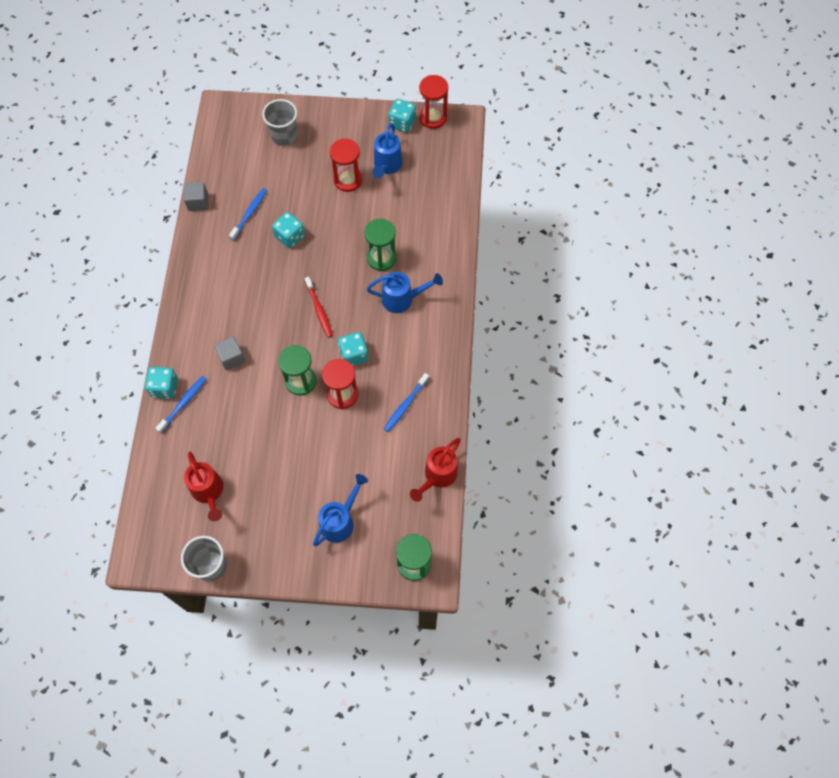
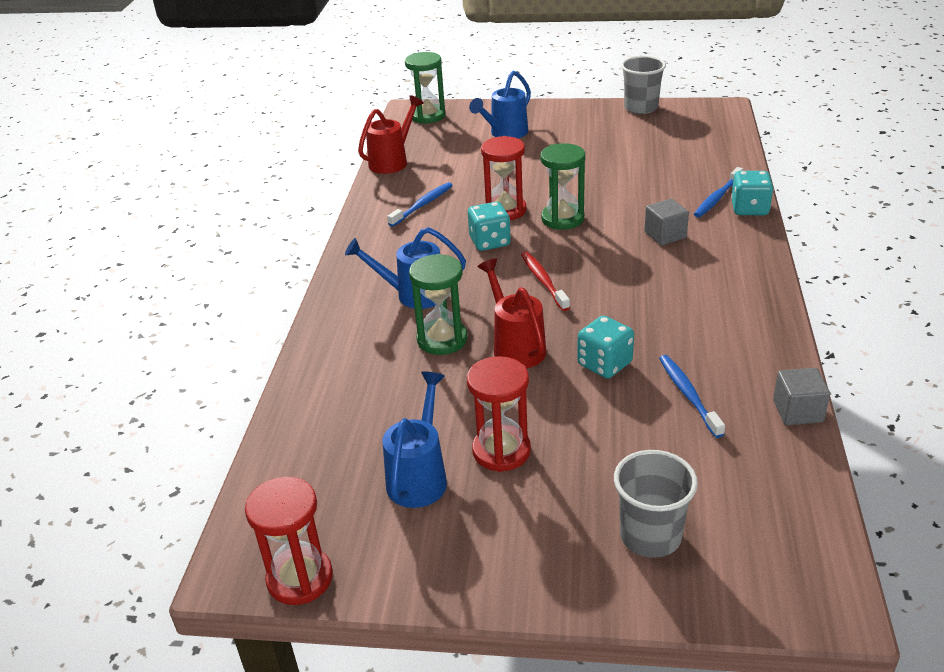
camera: 175 degrees left, 30 degrees down
red watering can [184,452,223,521] -> red watering can moved to [478,259,546,368]
blue toothbrush [229,188,267,241] -> blue toothbrush turned 135 degrees clockwise [659,355,725,438]
turquoise dice [388,99,416,133] -> none

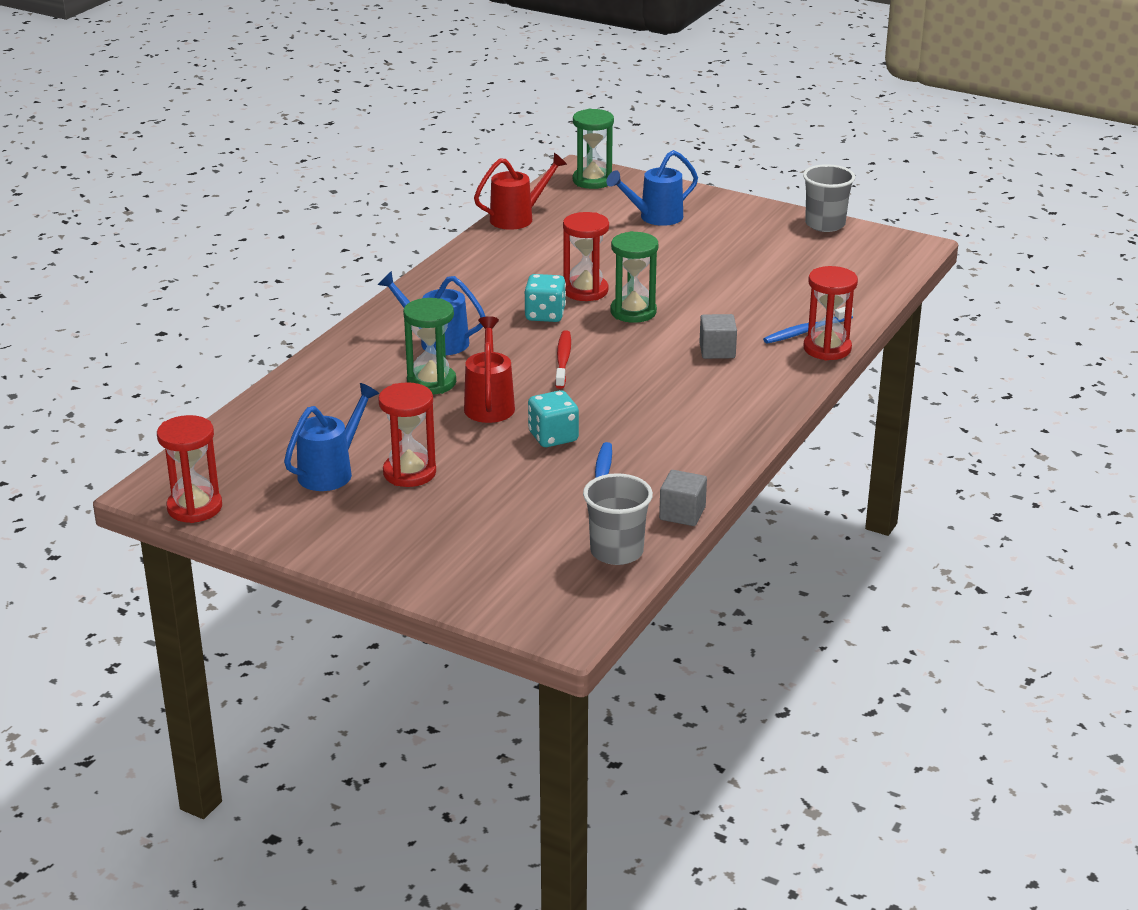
camera: 20 degrees right, 5 degrees down
blue toothbrush [387,182,453,227] -> none
grey cup [614,450,698,558] -> grey cup moved to [583,473,653,565]
turquoise dice [731,171,773,215] -> red hourglass [803,266,858,361]

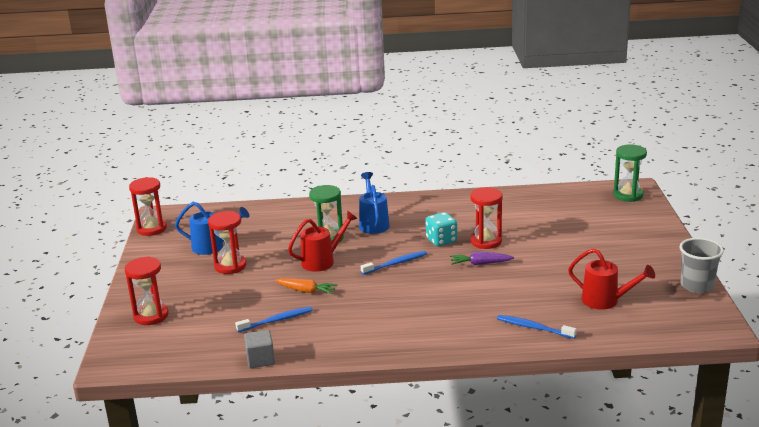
camera: 60 degrees right, 5 degrees down
red watering can [474,153,567,230] -> red watering can moved to [568,248,655,310]
turquoise dice [528,390,579,447] -> orange carrot [275,278,338,294]
red toothbrush [555,330,571,389] -> blue toothbrush [361,251,427,275]
grey cup [583,473,653,565] -> none
blue watering can [606,150,698,226] -> none
green hourglass [610,231,658,323] -> purple carrot [450,252,514,265]
grey cube [700,314,737,359] -> none
red hourglass [803,266,858,361] -> red hourglass moved to [125,257,169,325]

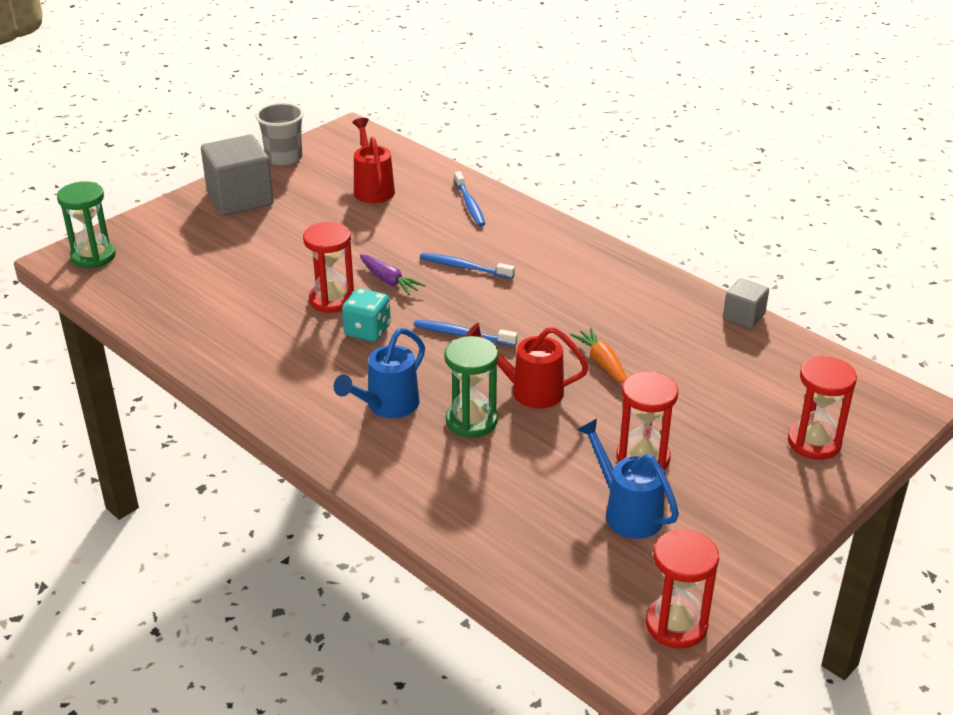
camera: 135 degrees left, 10 degrees up
blue toothbrush [235,307,313,332] -> blue toothbrush moved to [420,253,515,279]
none -> grey cube [201,134,274,215]

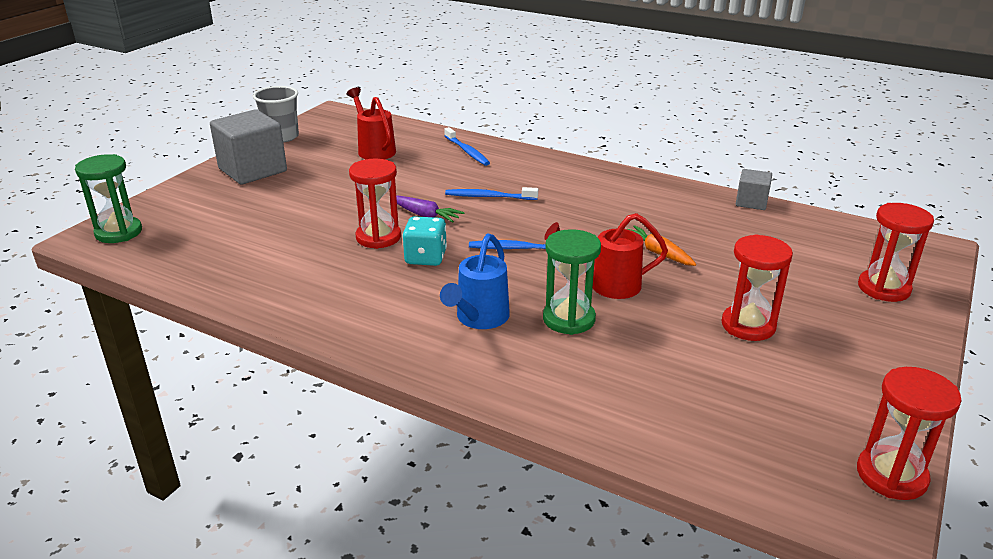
camera: 15 degrees left, 5 degrees down
blue watering can [577,419,679,539] -> none

